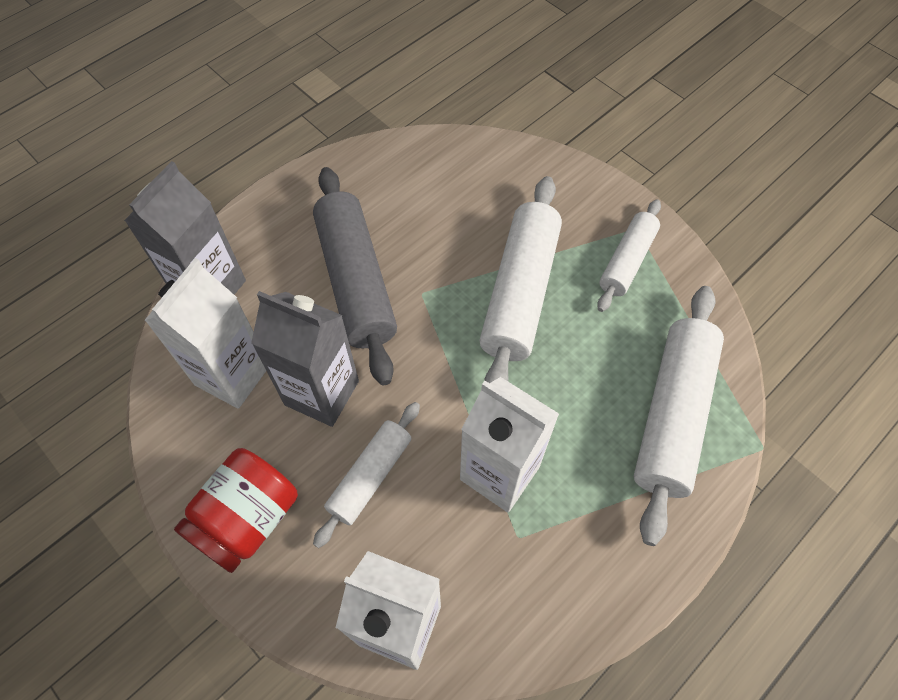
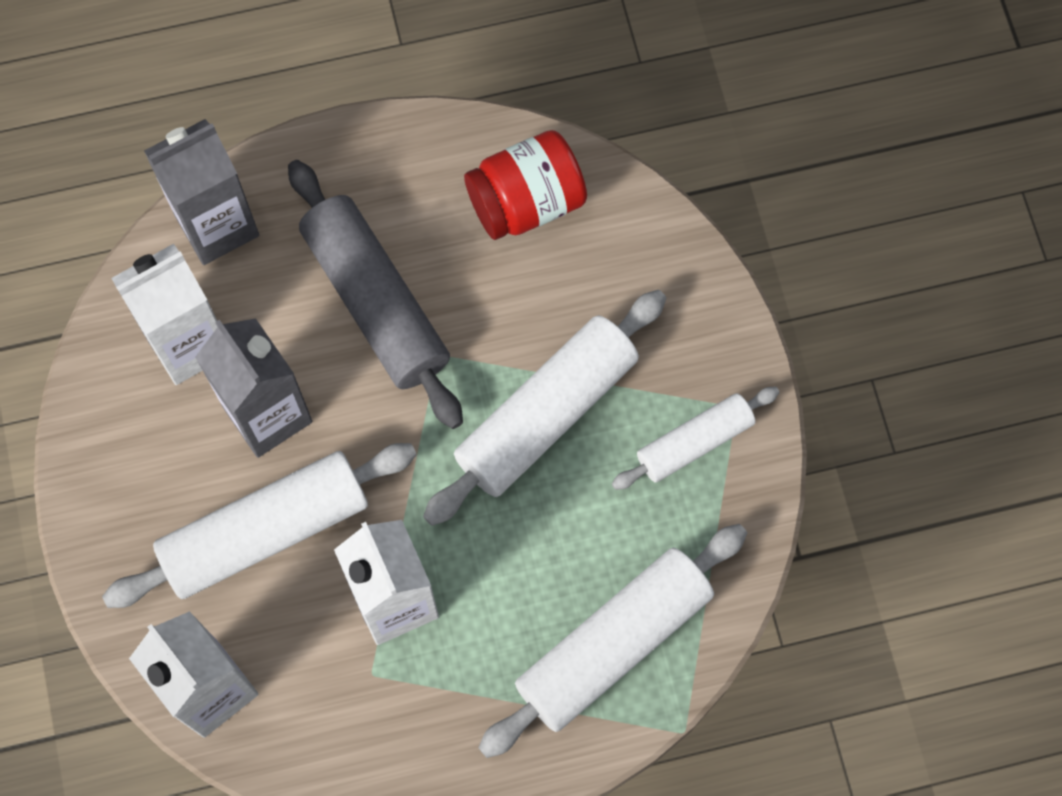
camera: 30 degrees right, 10 degrees up
red jar [174,448,298,573] -> red jar moved to [464,130,587,240]
grey rolling pin [313,167,397,385] -> grey rolling pin turned 45 degrees counterclockwise [288,160,463,429]
white rolling pin [313,402,420,548] -> white rolling pin [102,443,417,608], size x1.71

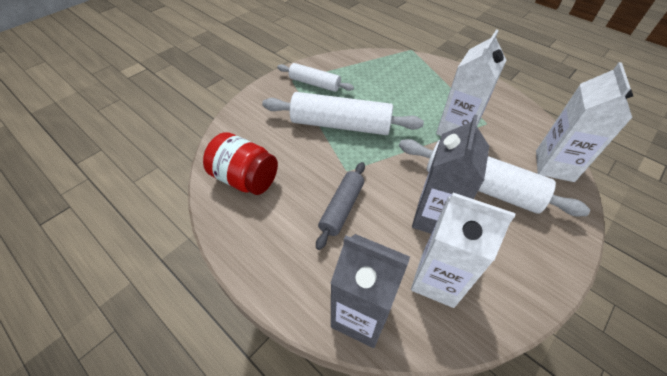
camera: 125 degrees left, 20 degrees down
grey rolling pin [288,160,463,429] -> grey rolling pin [316,162,365,250], size x0.58
white rolling pin [478,524,747,758] -> none

